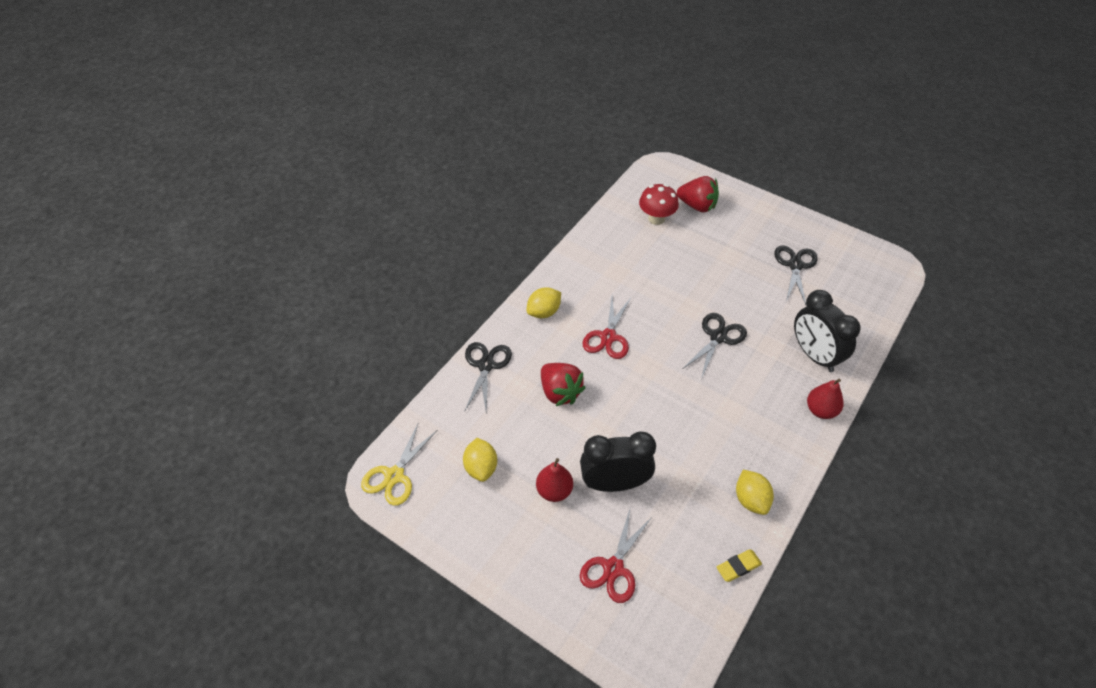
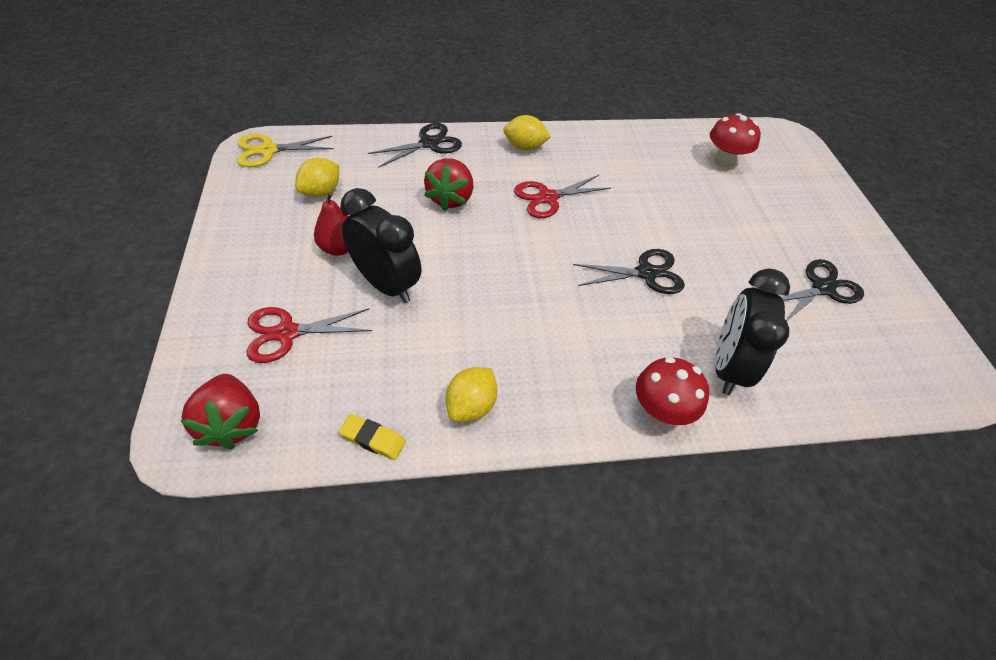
camera: 45 degrees right, 0 degrees up
red strawberry [677,176,719,212] -> red strawberry moved to [180,374,260,449]
red pear [807,379,844,419] -> red mushroom [636,357,709,425]

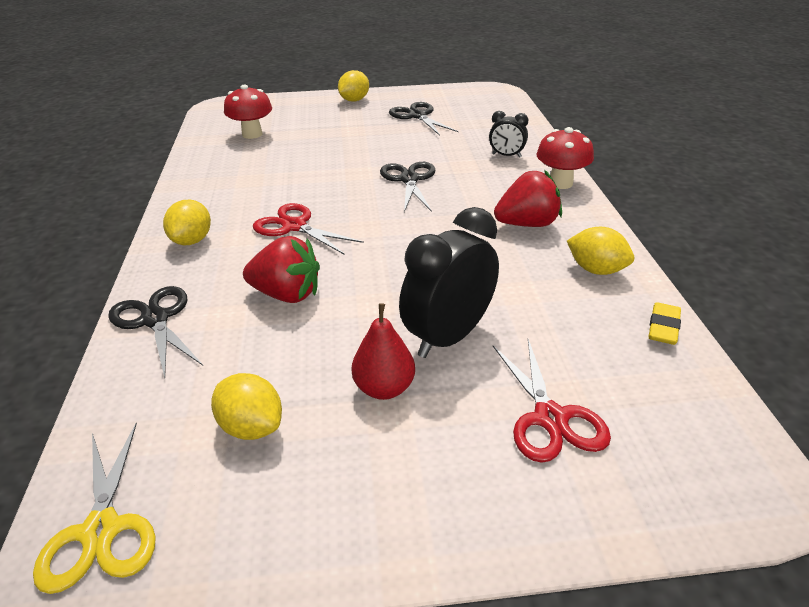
camera: 85 degrees left, 15 degrees down
red strawberry [180,374,260,449] -> red strawberry moved to [494,170,562,227]
red scissors [514,175,611,218] -> red scissors turned 150 degrees clockwise [253,203,364,255]
black clock [715,268,790,395] -> black clock [489,111,528,158], size x0.52
none -> yellow lemon [338,70,369,102]

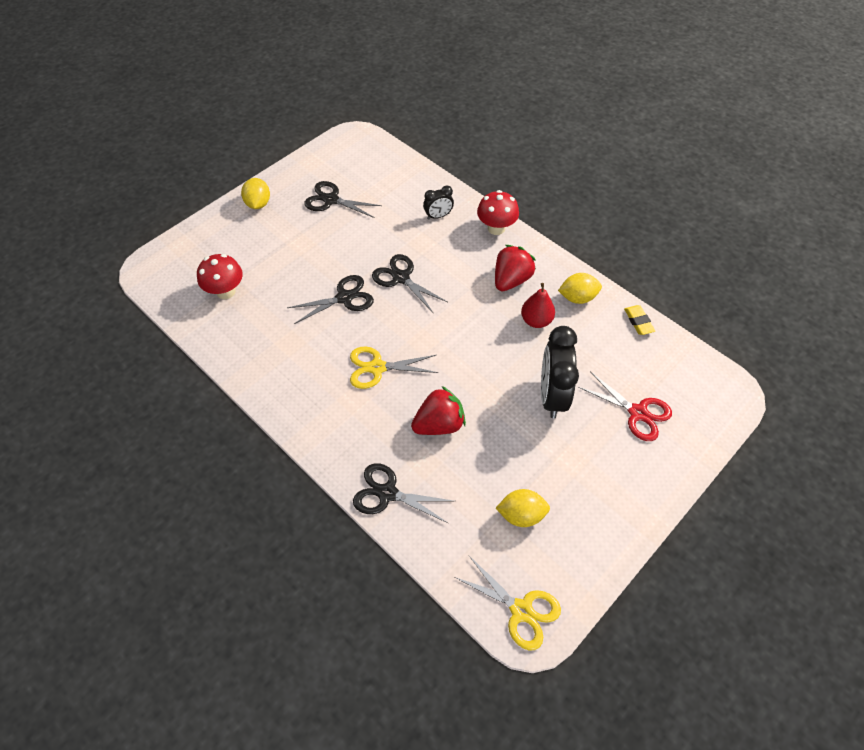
camera: 40 degrees left, 20 degrees up
yellow lemon [163,199,211,245] -> none
red scissors [253,203,364,255] -> yellow scissors [350,347,439,389]
red pear [352,303,415,400] -> red pear moved to [521,283,555,328]
none -> black scissors [287,275,374,324]

